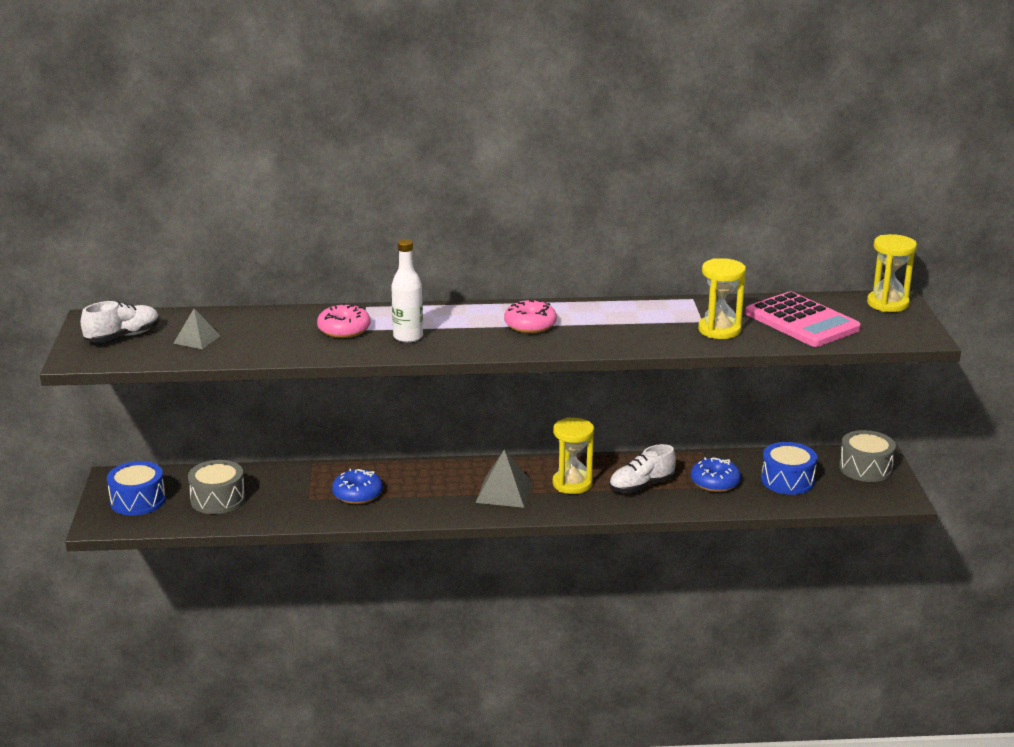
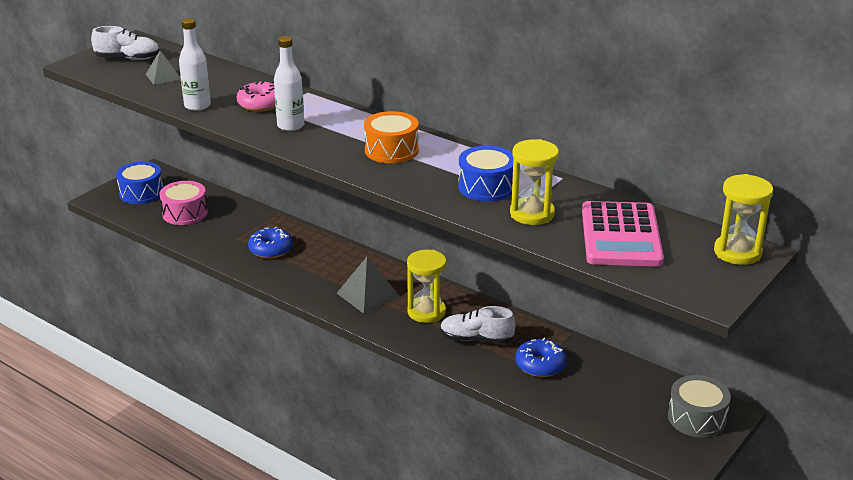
camera: 40 degrees right, 5 degrees up
grey drum [188,460,245,514] -> pink drum [159,181,208,225]
pink donut [504,300,557,333] -> orange drum [364,111,419,163]
blue drum [761,442,817,495] -> blue drum moved to [458,146,513,202]
none -> white bottle [179,18,211,111]

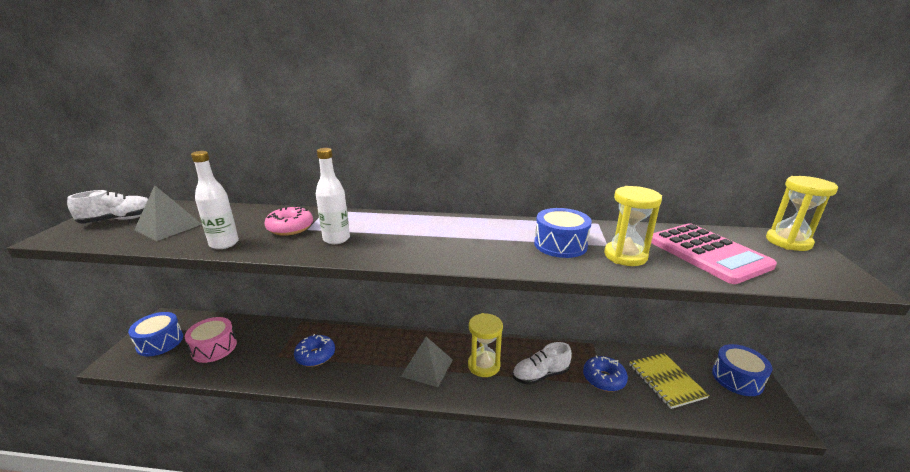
camera: 30 degrees left, 5 degrees down
grey pyramid [146,50,181,85] -> grey pyramid [134,185,202,241], size x1.54
orange drum [364,111,419,163] -> none
grey drum [668,375,731,438] -> blue drum [712,344,772,396]
none -> yellow notebook [629,353,709,409]

